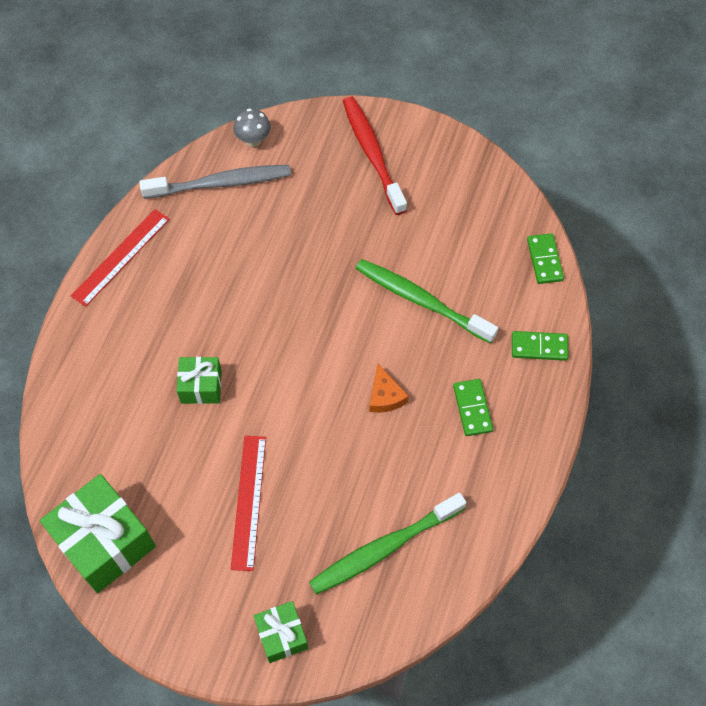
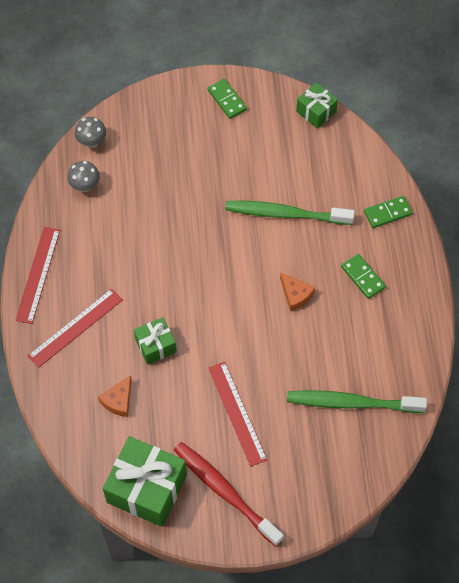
camera: 25 degrees left, 0 degrees up
grey toothbrush [139,165,291,199] -> grey mushroom [67,161,100,192]
green gift [253,601,308,663] -> green gift moved to [296,82,338,129]
green toothbrush [309,493,467,595] -> green toothbrush turned 60 degrees clockwise [287,390,427,413]
red toothbrush [343,97,407,215] -> red toothbrush moved to [174,442,284,546]
green domino [527,233,564,284] -> green domino moved to [207,79,247,119]
none -> red ruler [28,288,123,368]
none -> orange cheese [98,375,132,417]

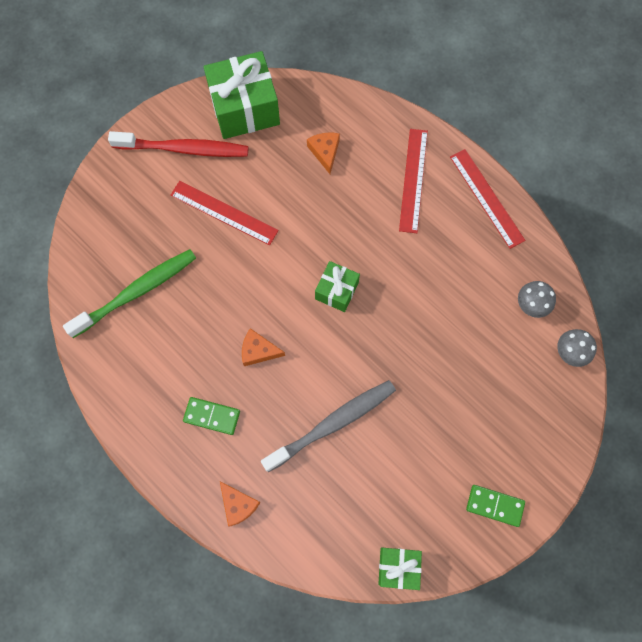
camera: 140 degrees right, 10 degrees up
green gift [134,317,177,365] -> green gift moved to [315,261,360,312]
green toothbrush [225,201,355,225] -> grey toothbrush [261,380,396,472]
green domino [364,196,413,228] -> orange cheese [220,481,261,527]

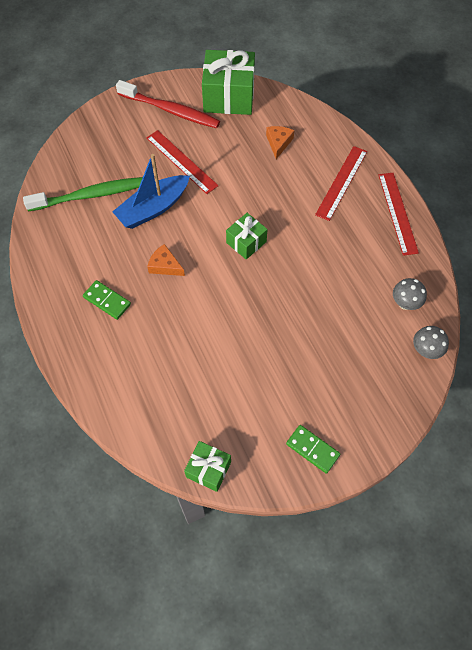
camera: 20 degrees right, 10 degrees down
orange cheese [220,481,261,527] -> none
grey toothbrush [261,380,396,472] -> none
none -> blue boat [112,154,190,229]

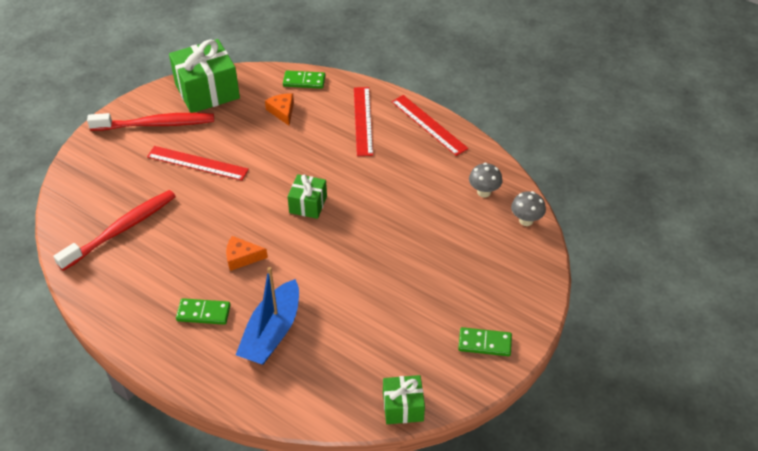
camera: 30 degrees left, 15 degrees down
green toothbrush [23,177,143,211] -> red toothbrush [53,190,176,271]
blue boat [112,154,190,229] -> blue boat moved to [236,267,299,365]
none -> green domino [283,71,325,89]

